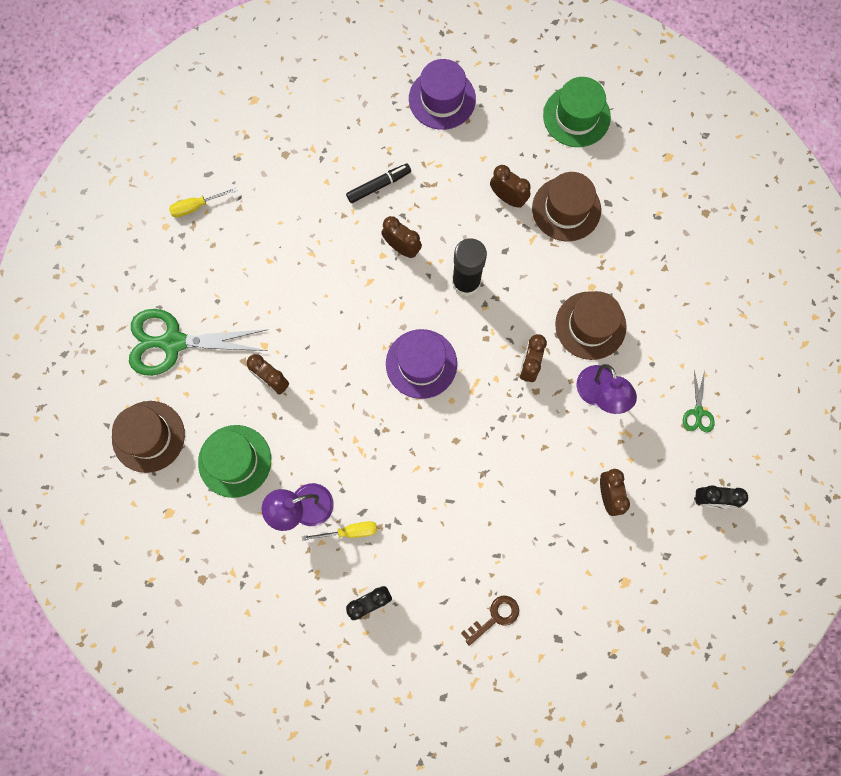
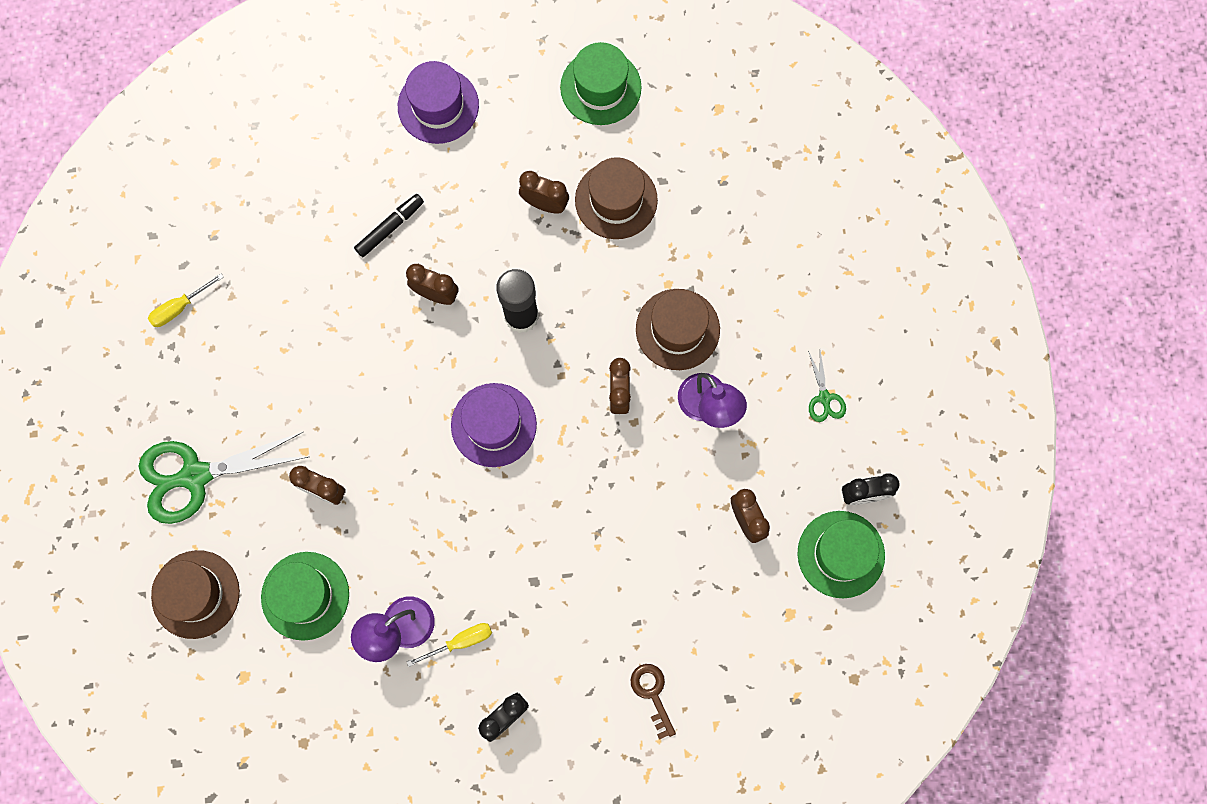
camera: 15 degrees left, 0 degrees up
brown key [461,596,519,646] -> brown key turned 60 degrees counterclockwise [630,664,676,740]
none -> green hat [798,511,885,598]

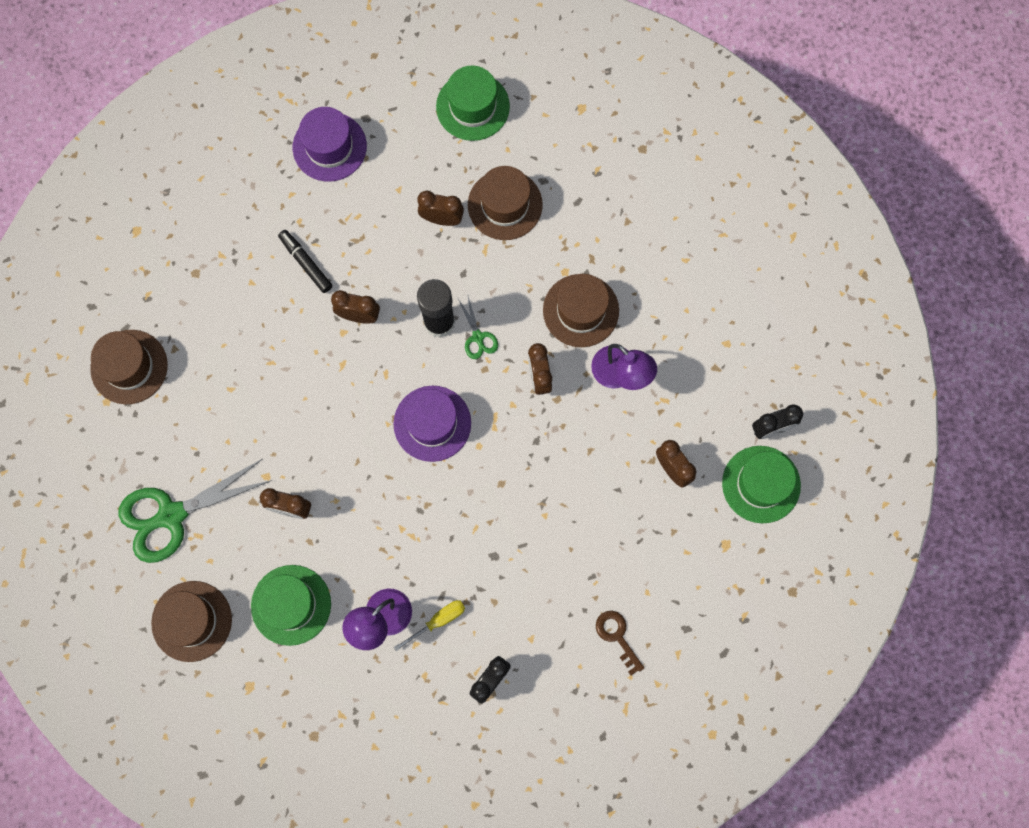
camera: 10 degrees left, 0 degrees up
yellow screwdriver [148,273,224,327] -> brown hat [90,330,168,404]
black marker [354,194,424,257] -> black marker turned 75 degrees counterclockwise [278,230,332,293]
green scissors [808,350,846,422] -> green scissors moved to [457,297,498,359]

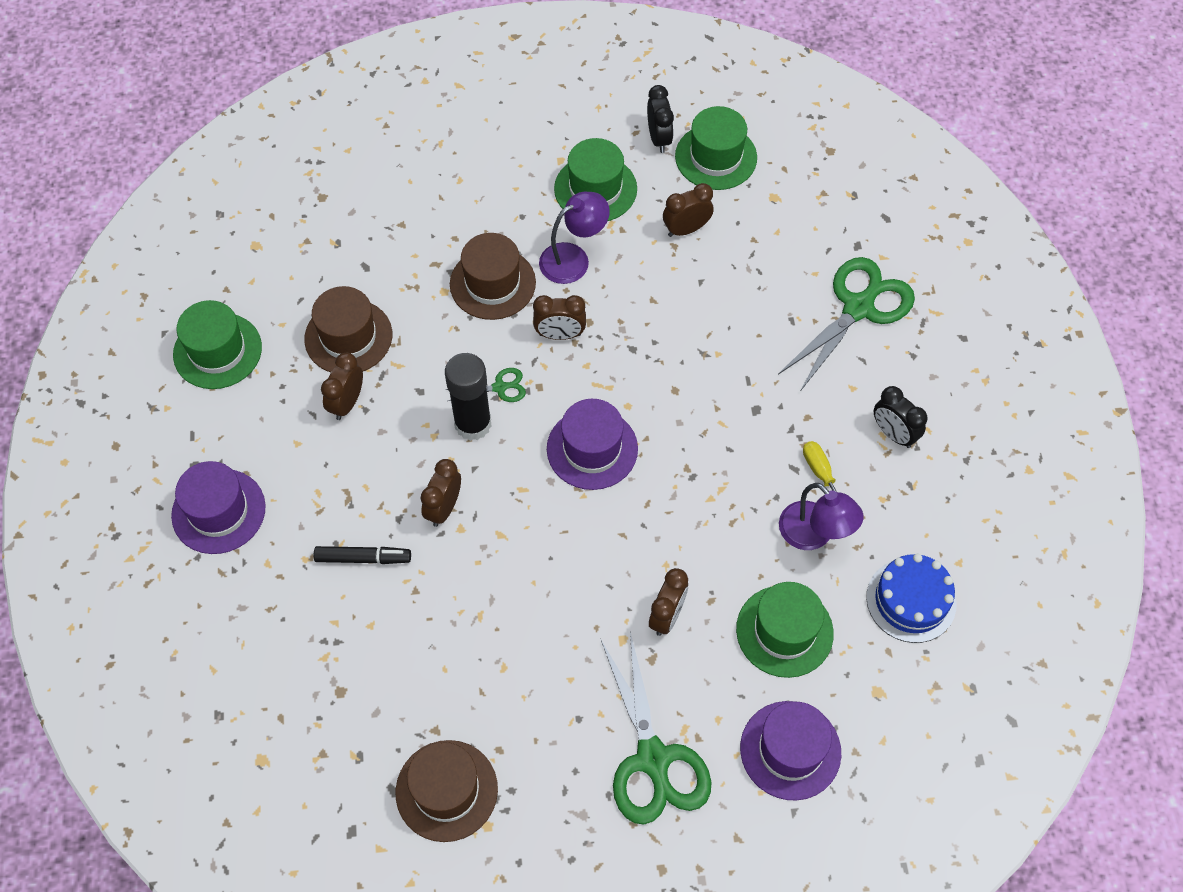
camera: 80 degrees left, 15 degrees down
brown hat [151,581,232,662] -> purple hat [740,701,841,801]
black marker [278,230,332,293] -> black marker turned 150 degrees counterclockwise [314,546,411,564]
brown key [596,611,644,675] -> green scissors [778,257,915,390]
none -> green hat [554,138,637,221]
none -> blue cake [866,553,957,643]

